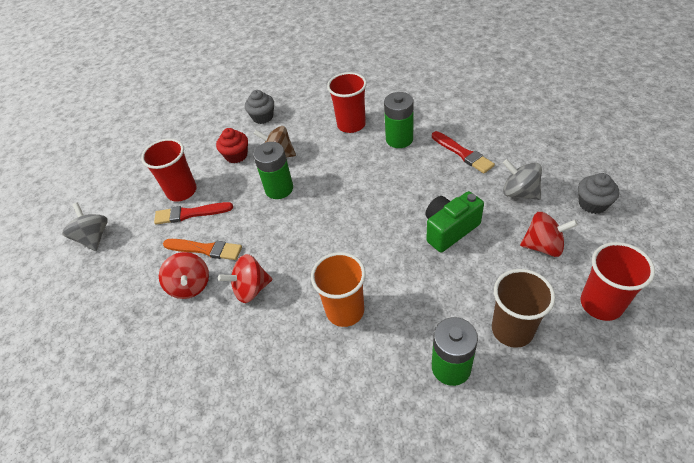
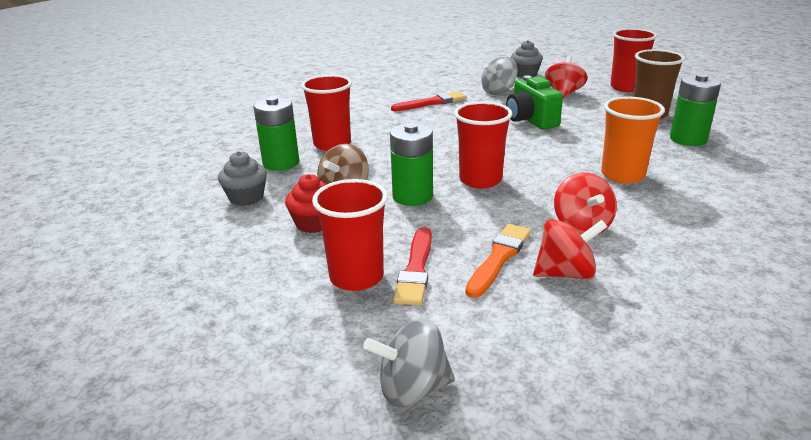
camera: 80 degrees left, 20 degrees down
green battery [384,92,413,148] -> green battery moved to [253,96,299,171]
none -> red cup [454,102,512,188]

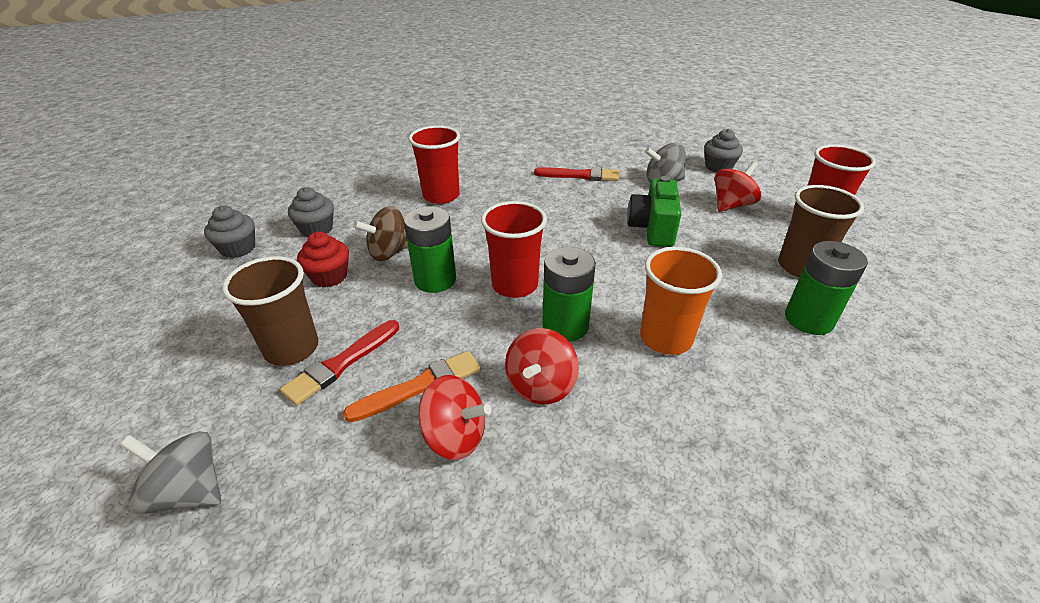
camera: 30 degrees right, 10 degrees up
green battery [253,96,299,171] -> green battery moved to [542,247,596,341]
red cup [312,179,388,291] -> brown cup [222,256,319,366]
none -> grey cupcake [204,205,255,258]

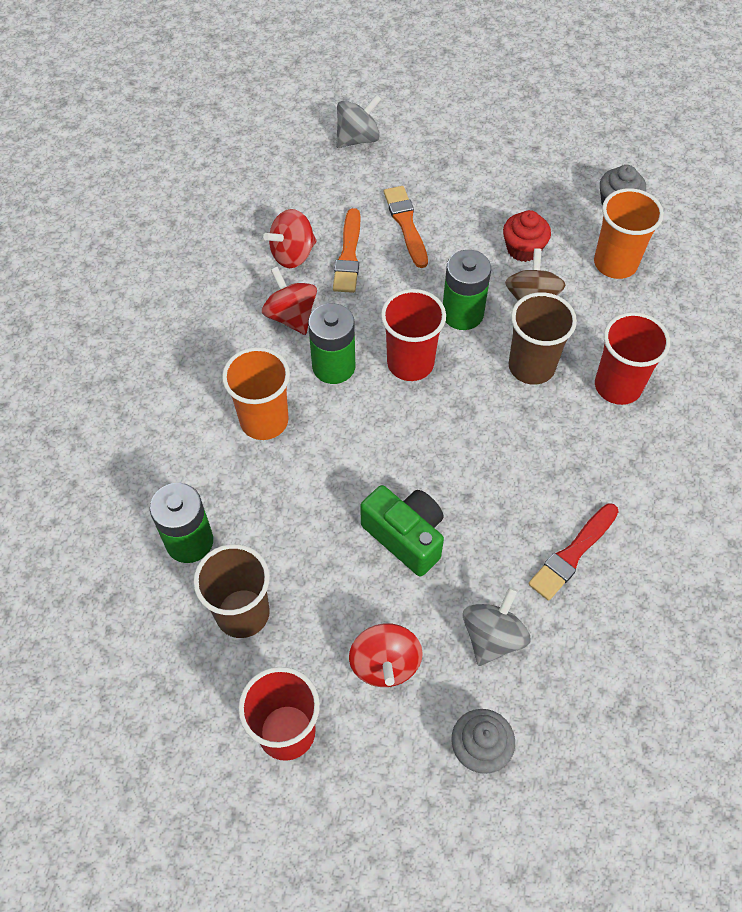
camera: 125 degrees right, 20 degrees up
brown cup [222,256,319,366] -> brown cup moved to [509,292,577,385]
red brush [280,320,399,406] -> orange brush [384,186,428,268]
grey cupcake [288,187,334,237] -> orange cup [594,188,664,279]

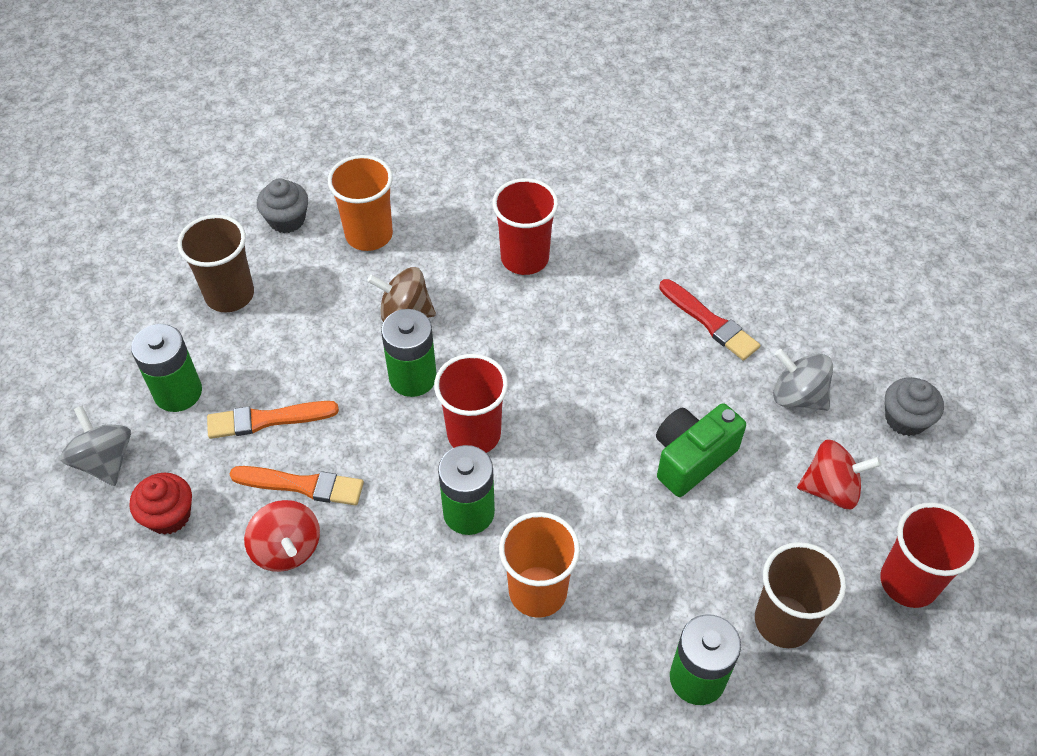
camera: 85 degrees left, 5 degrees down
red spinning top [262,267,317,335] -> none
red cupcake [503,210,551,262] -> red cupcake moved to [130,473,192,535]
brown cup [509,292,577,385] -> brown cup moved to [178,215,254,313]
none -> green battery [131,324,202,412]

